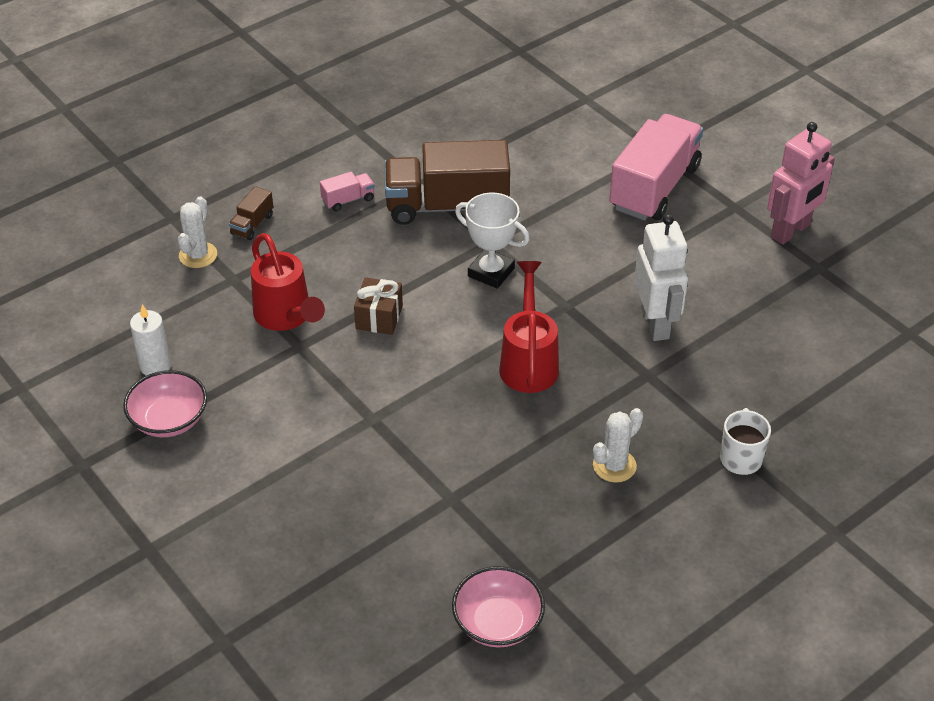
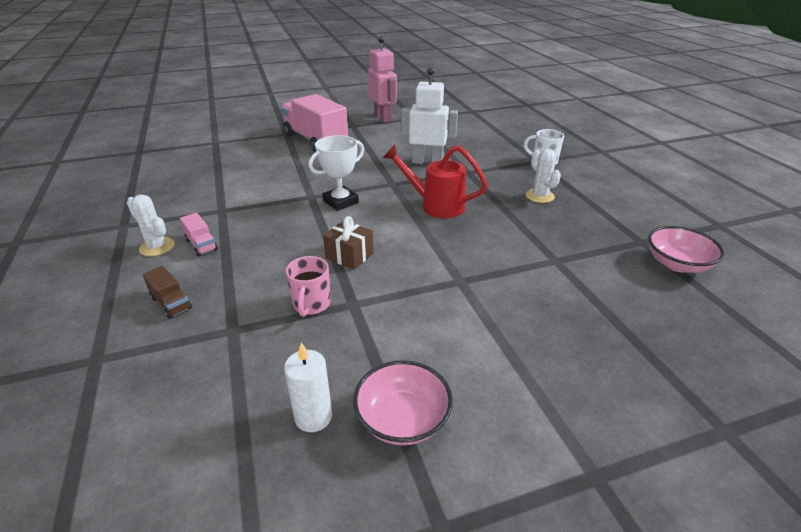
camera: 70 degrees left, 10 degrees down
white cactus [178,196,217,268] -> white cactus moved to [127,195,175,256]
red watering can [251,233,325,331] -> pink mug [285,256,331,317]
pink truck [320,171,375,211] -> pink truck turned 150 degrees clockwise [180,213,218,256]
brown truck [384,140,510,225] -> none

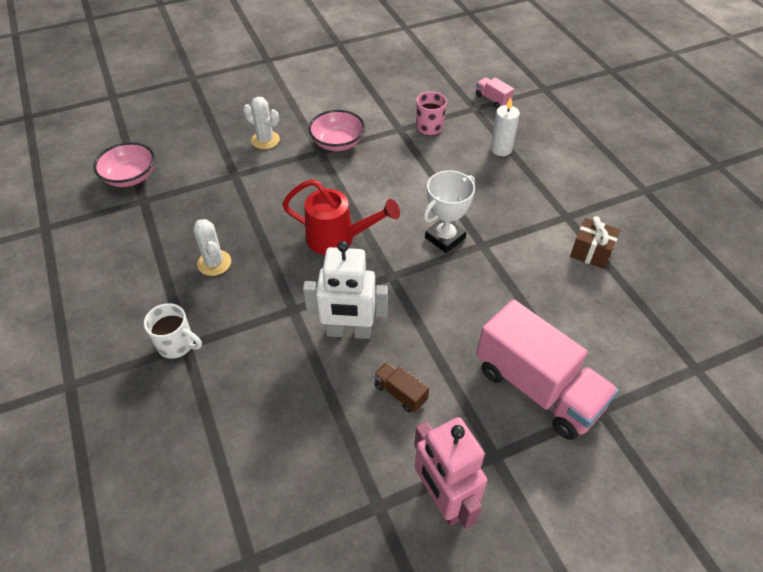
camera: 175 degrees right, 15 degrees up
white cactus [127,195,175,256] -> white cactus moved to [243,97,280,149]
brown truck [142,266,192,319] -> brown truck moved to [374,362,429,413]
pink truck [180,213,218,256] -> pink truck moved to [476,77,514,109]
white candle [284,343,332,432] -> white candle moved to [490,98,520,156]
brown gift [323,216,374,270] -> brown gift moved to [570,216,620,269]
pink bowl [353,360,453,445] -> pink bowl moved to [308,110,365,151]

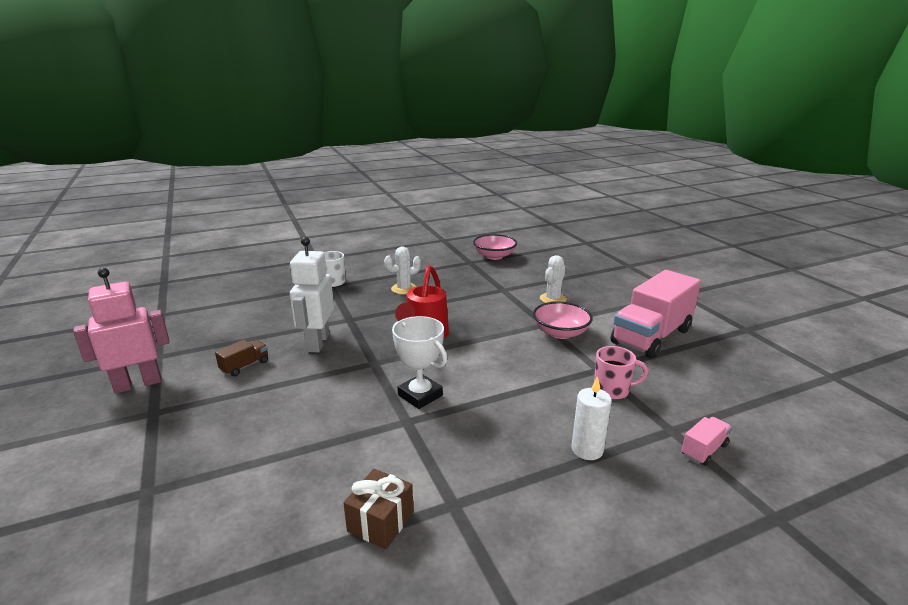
camera: 90 degrees right, 25 degrees down
pink truck [476,299,619,440] -> pink truck moved to [611,270,701,359]

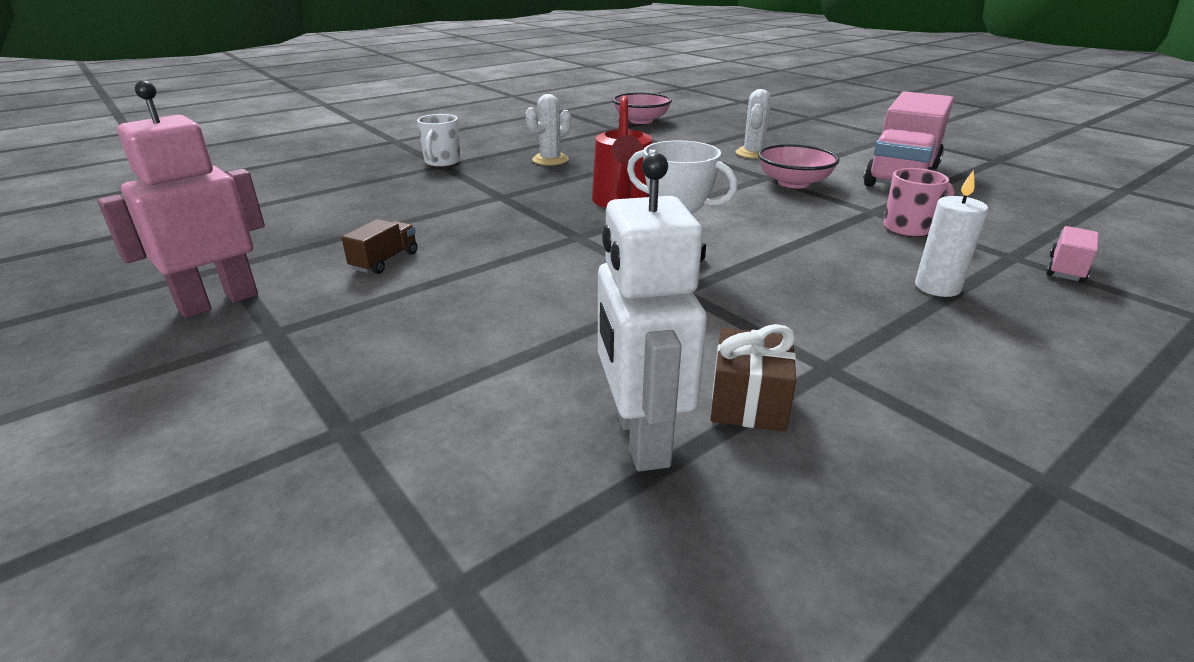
camera: 15 degrees left, 5 degrees up
white robot [290,237,334,352] -> white robot moved to [598,153,707,471]

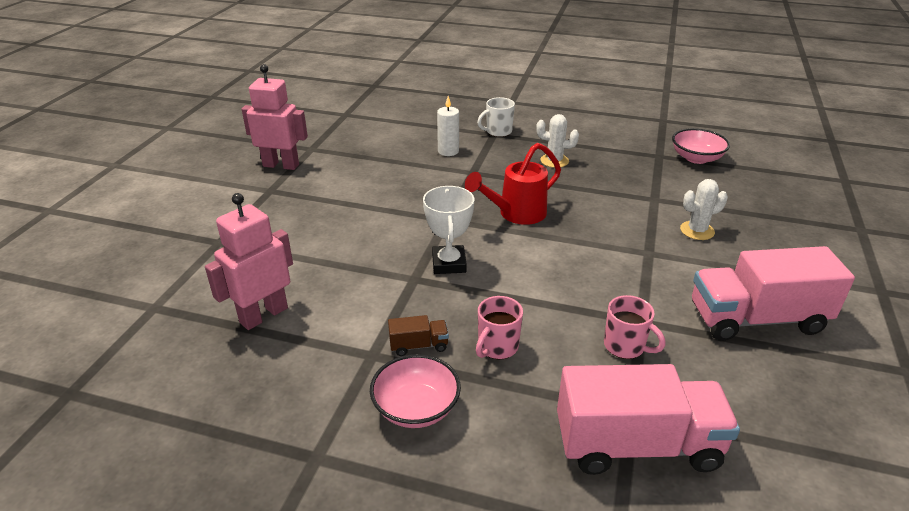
camera: 55 degrees right, 5 degrees up
brown truck [342,219,417,274] -> brown truck moved to [388,315,449,356]
white robot [598,153,707,471] -> pink robot [205,193,293,330]
brown gift [711,324,796,432] -> none
pink bowl [758,144,840,188] -> pink bowl moved to [370,354,461,428]
white candle [915,170,988,297] -> white candle moved to [437,96,459,156]
pink truck [1046,226,1098,283] -> pink truck [557,364,740,475], size x2.37
none -> pink mug [476,296,523,359]

